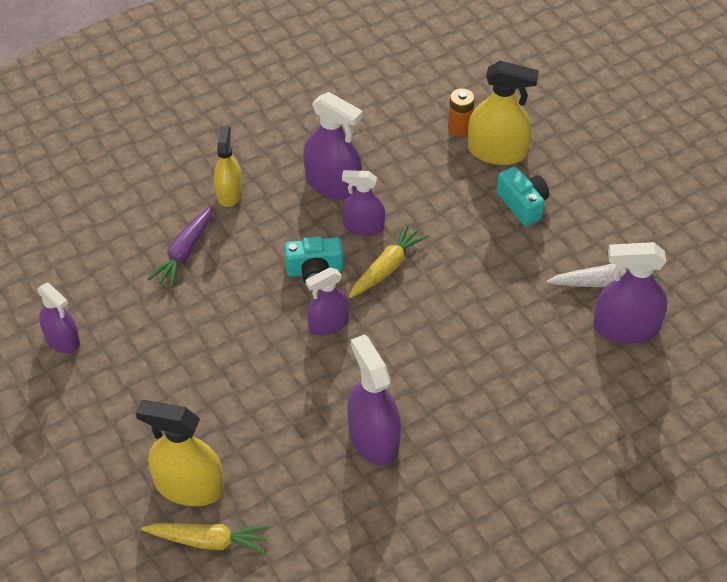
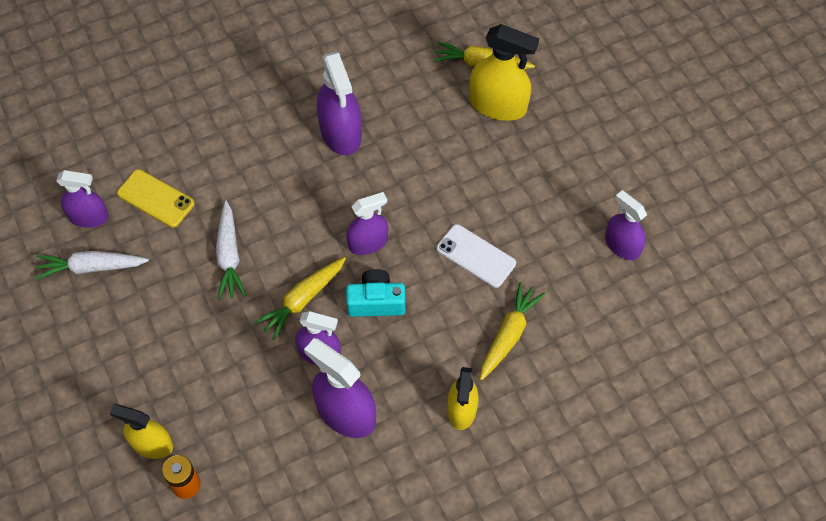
camera: 175 degrees left, 10 degrees up
purple carrot [148,206,213,288] -> yellow carrot [480,282,545,380]
yellow spray bottle [468,61,539,165] -> yellow spray bottle [110,404,173,459], size x0.66
turquoise camera [497,167,549,226] -> none
purple spray bottle [593,242,668,344] -> purple spray bottle [56,170,109,228], size x0.66
none -> yellow phone [117,169,195,228]
none -> white carrot [216,201,246,300]
none -> white phone [436,224,516,288]

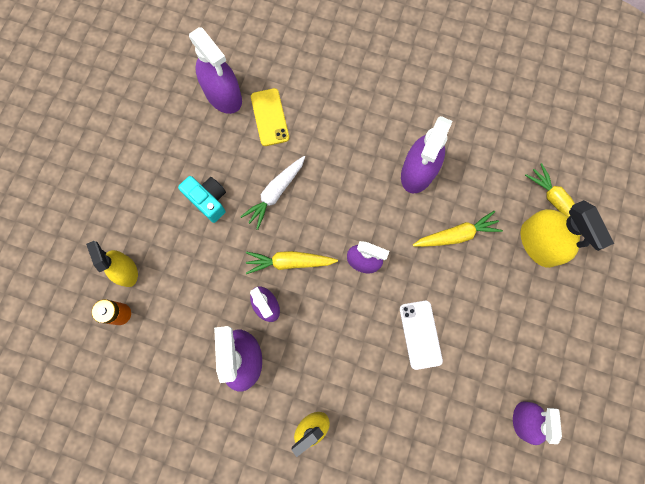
camera: 45 degrees right, 15 degrees up
white carrot [35,251,149,280] -> none
purple spray bottle [56,170,109,228] -> purple spray bottle [189,27,242,114], size x1.53
turquoise camera [346,269,405,317] -> turquoise camera moved to [178,176,226,223]
yellow carrot [480,282,545,380] -> yellow carrot moved to [413,211,503,247]

